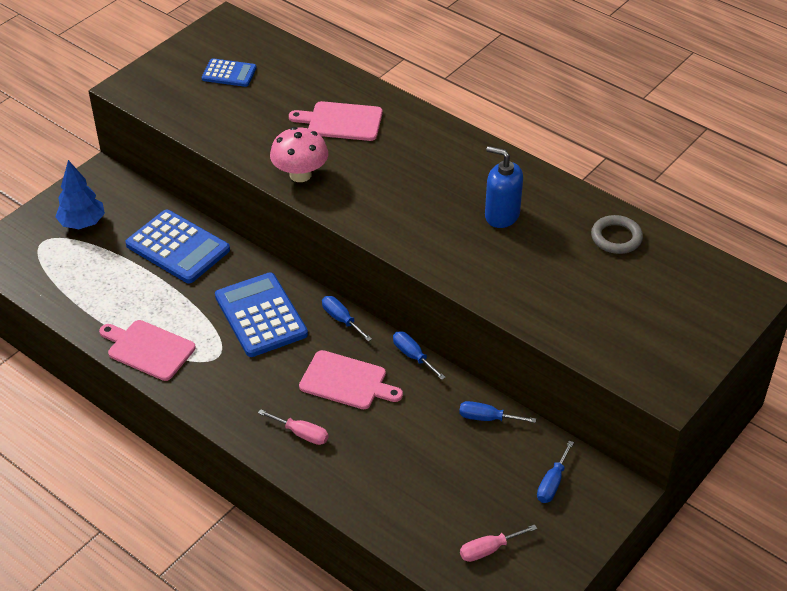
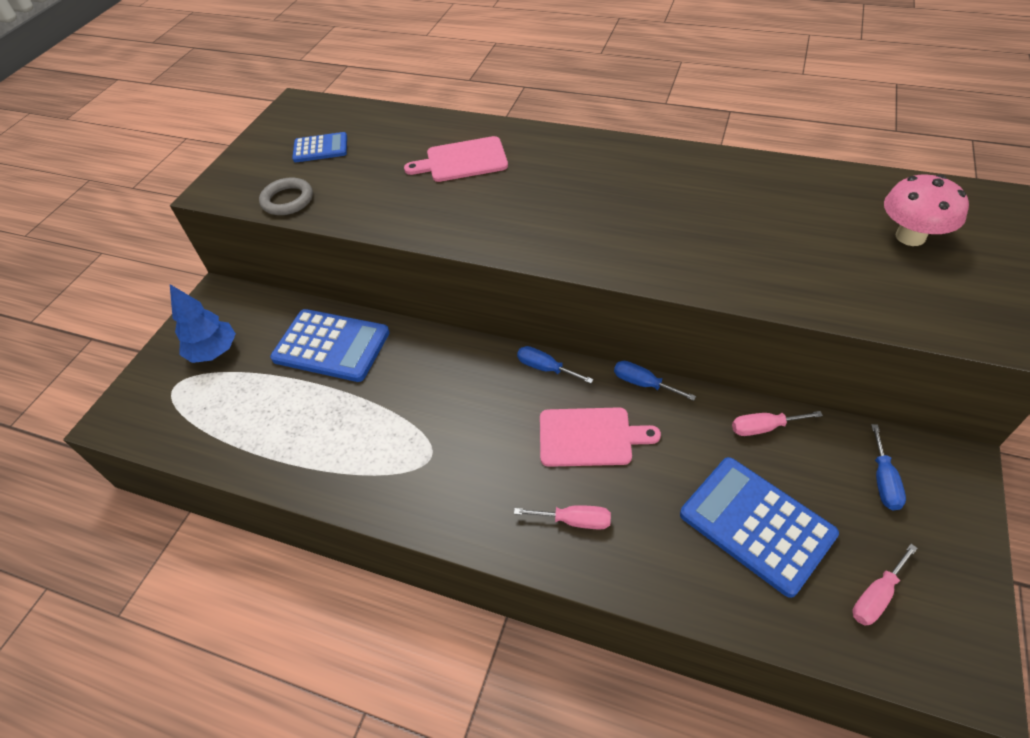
camera: 15 degrees left, 5 degrees up
pink cutting board [99,320,196,381] -> none
blue calculator [215,272,308,357] -> blue calculator moved to [680,457,839,598]
pink mushroom [270,127,328,182] -> pink mushroom moved to [884,174,969,246]
blue screwdriver [459,401,536,423] -> pink screwdriver [732,411,823,436]
blue soap dispenser [485,146,523,228] -> none
grey ring [591,215,643,254] -> grey ring moved to [259,178,313,215]

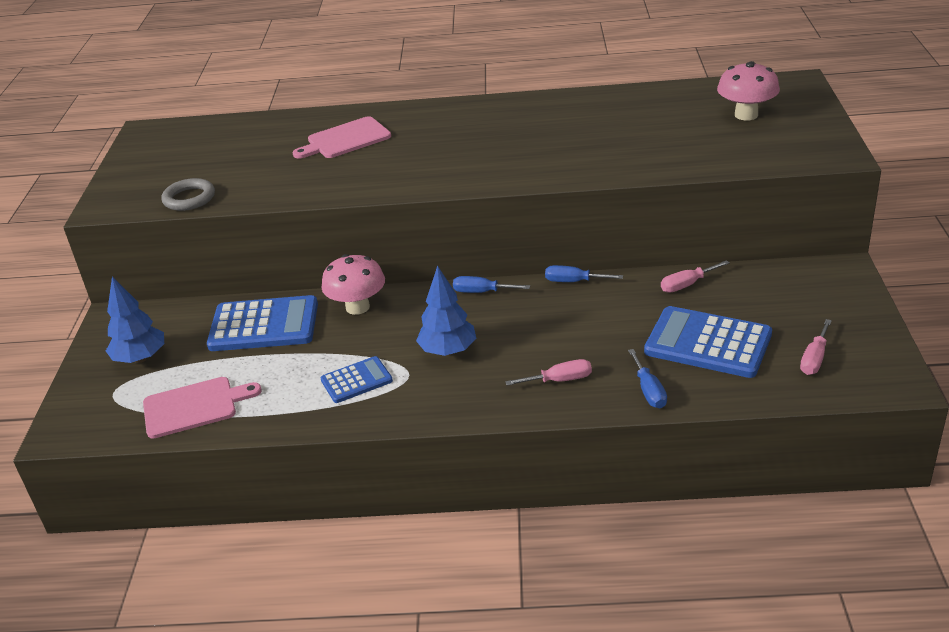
camera: 20 degrees left, 15 degrees down
blue calculator [292,132,347,162] -> blue calculator moved to [321,356,393,403]
pink cutting board [540,407,661,467] -> pink cutting board moved to [143,377,262,439]
blue screwdriver [871,424,906,510] -> blue screwdriver moved to [628,349,667,408]
none -> pink mushroom [321,254,385,315]
none -> blue tree [416,265,476,356]

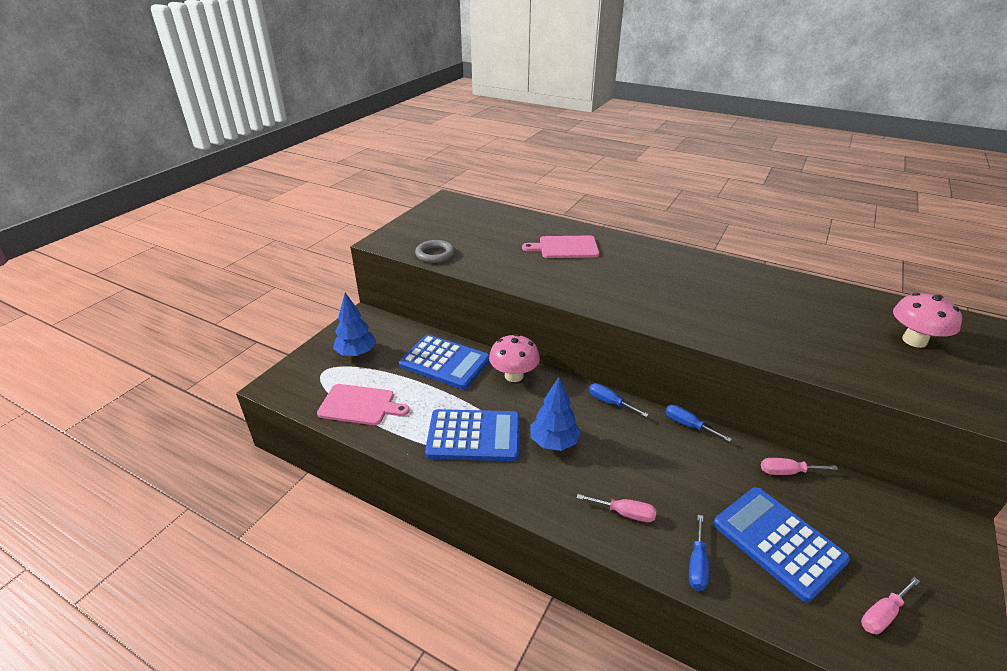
camera: 25 degrees right, 0 degrees up
blue calculator [321,356,393,403] -> blue calculator [425,409,520,461], size x1.78

